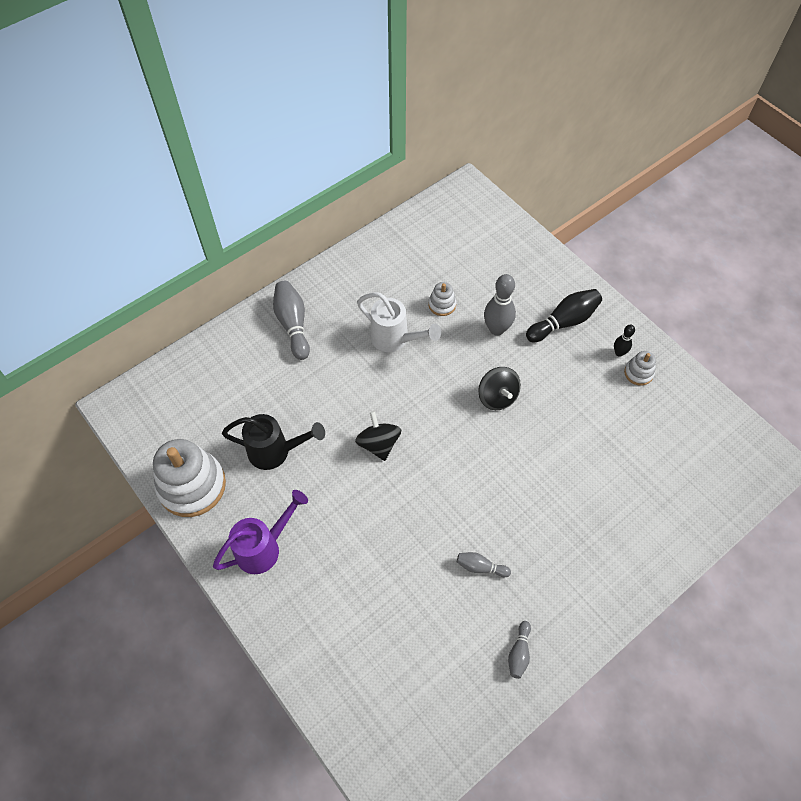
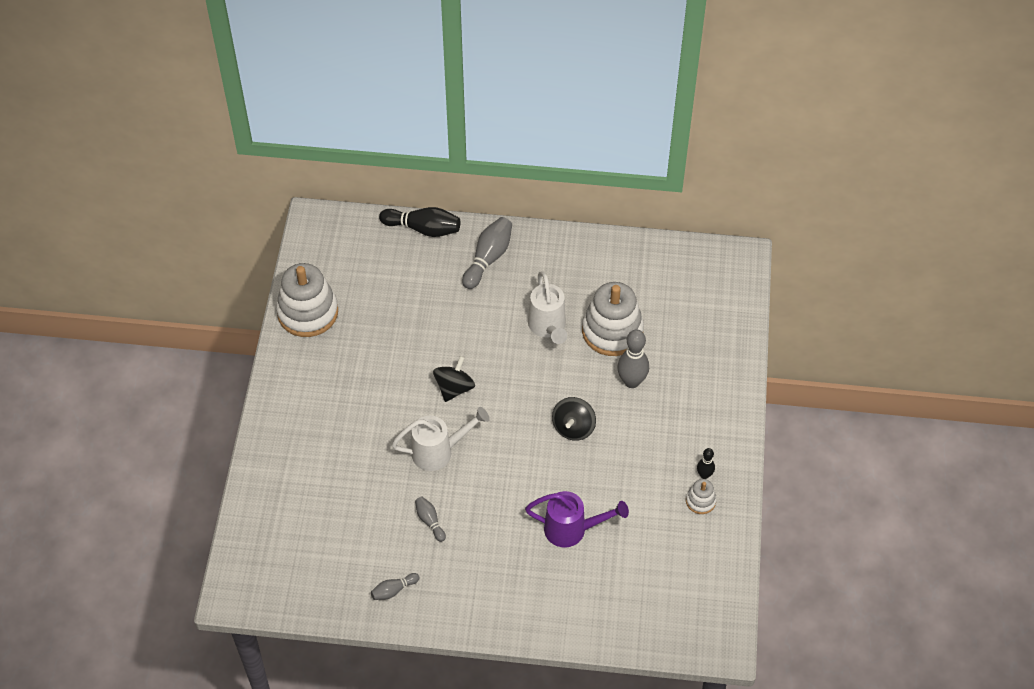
camera: 45 degrees right, 5 degrees down
purple watering can [213,490,308,574] -> purple watering can moved to [525,491,629,547]
black watering can [222,414,325,470] -> none
white stacking toy [429,282,456,316] -> white stacking toy [582,282,644,356], size x2.15
black bowling pin [526,289,602,342] -> black bowling pin moved to [379,207,460,237]
none -> white watering can [392,407,490,471]

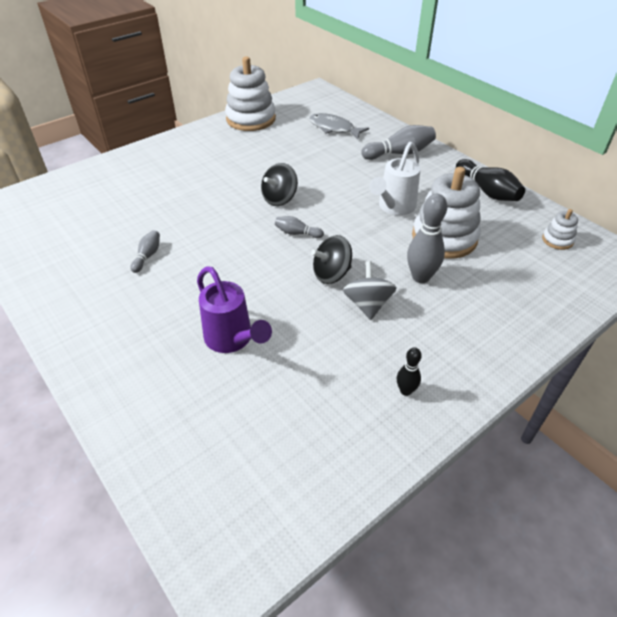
camera: 45 degrees right, 10 degrees down
grey bowling pin [371,573,420,600] -> grey bowling pin moved to [275,216,324,238]
black bowling pin [379,207,460,237] -> black bowling pin moved to [456,159,525,201]
white watering can [392,407,490,471] -> none
black spinning top [433,356,475,402] -> black spinning top turned 150 degrees clockwise [261,163,298,206]
white stacking toy [686,479,717,514] -> white stacking toy moved to [542,209,578,250]
none -> grey fish [309,113,369,139]
none -> grey spinning top [343,261,396,320]

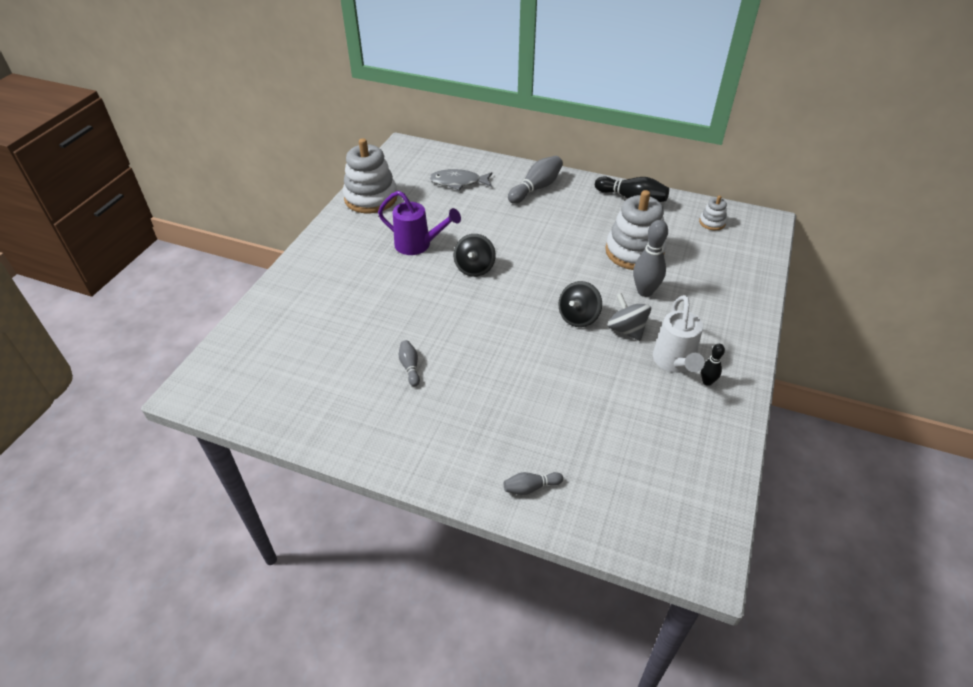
camera: 30 degrees left, 0 degrees up
purple watering can [197,266,272,353] -> purple watering can moved to [378,191,461,255]
grey bowling pin [275,216,324,238] -> grey bowling pin moved to [504,472,563,495]
white watering can [369,142,421,215] -> white watering can moved to [653,295,705,373]

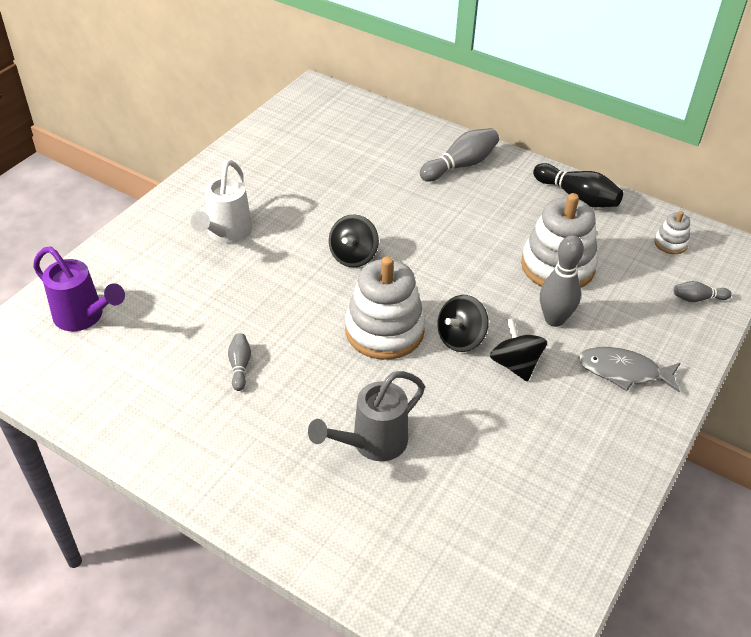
camera: 10 degrees right, 0 degrees up
white stacking toy [343,138,397,213] -> white stacking toy moved to [345,256,425,360]
purple watering can [378,191,461,255] -> purple watering can moved to [33,246,125,331]
grey fish [429,169,493,190] -> grey fish moved to [578,347,680,393]
grey bowling pin [504,472,563,495] -> grey bowling pin moved to [673,281,732,302]
grey spinning top [607,293,651,341] -> black spinning top [490,318,547,382]
white watering can [653,295,705,373] -> white watering can moved to [190,160,252,243]
black bowling pin [701,344,725,386] -> none
none -> grey watering can [308,371,425,461]

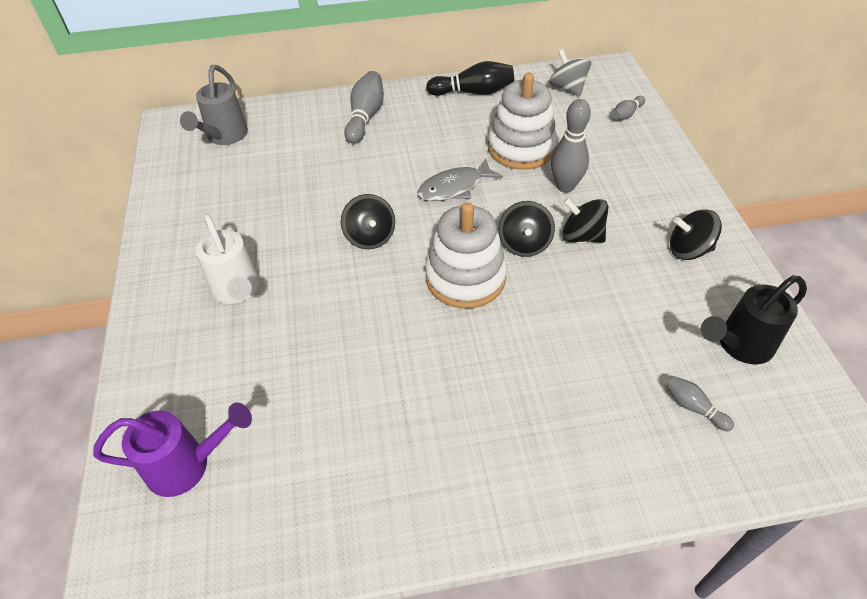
camera: 40 degrees left, 5 degrees up
grey bowling pin [228,333,251,391] -> grey bowling pin moved to [666,376,734,432]
grey watering can [308,371,425,461] -> grey watering can moved to [180,65,248,145]
grey fish [578,347,680,393] -> grey fish moved to [417,158,503,201]
white stacking toy [654,211,690,254] -> grey spinning top [549,49,591,96]
none -> black spinning top [670,209,722,260]
none -> black watering can [701,275,807,364]

